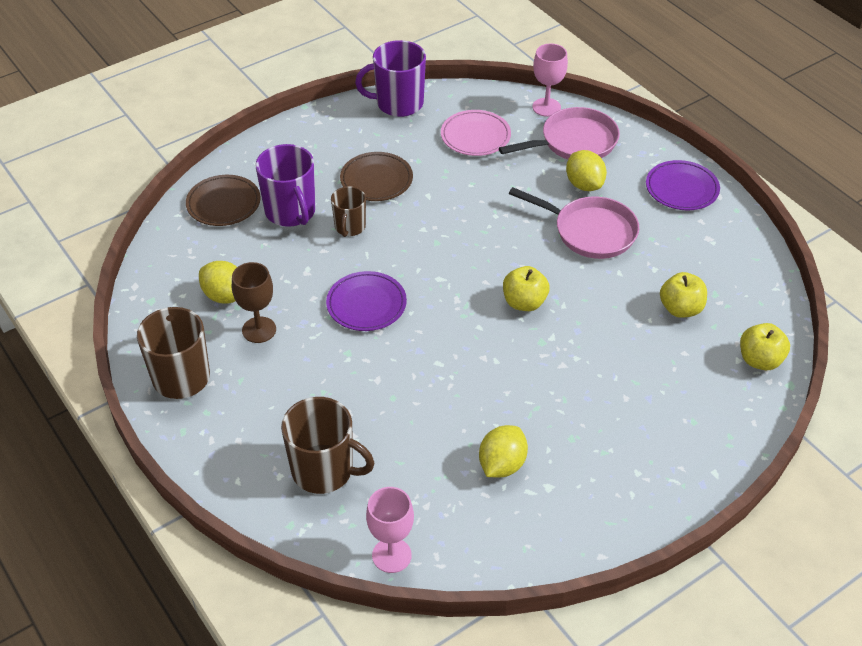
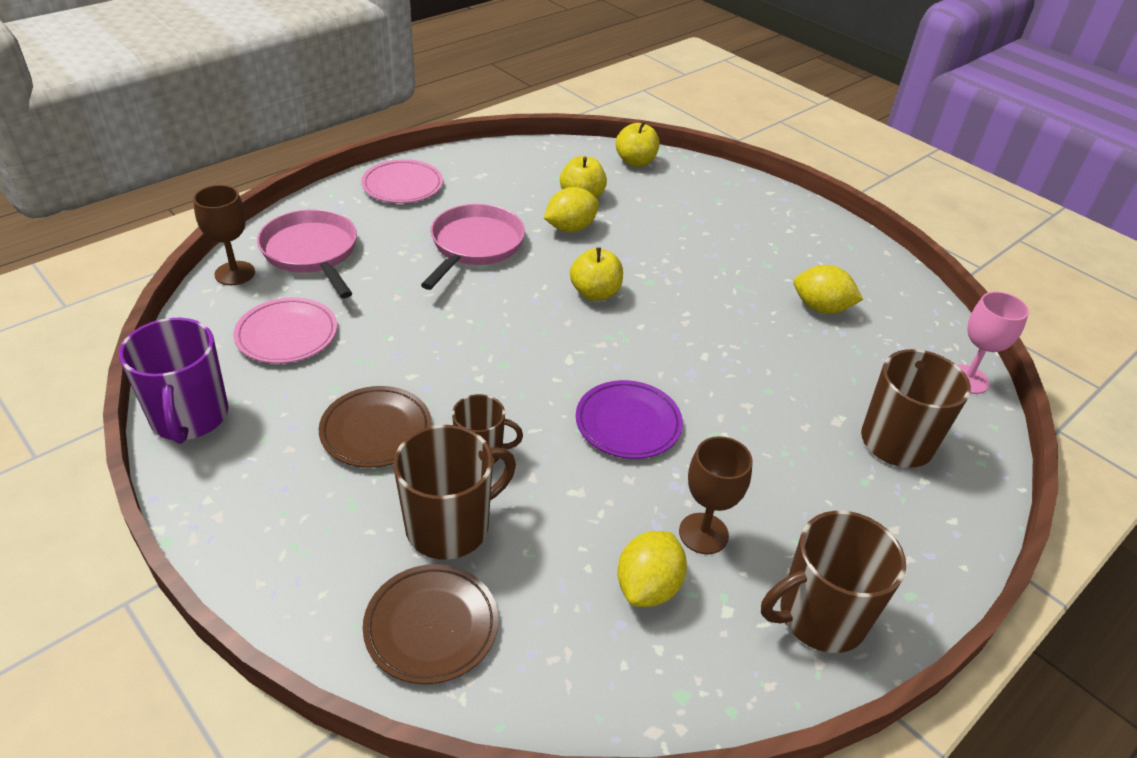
camera: 100 degrees left, 5 degrees down
purple mug [256,144,316,227] -> brown mug [393,425,516,560]
pink goblet [532,44,568,117] -> brown goblet [193,185,255,285]
yellow lemon [566,150,607,191] -> yellow lemon moved to [544,187,599,232]
purple plate [646,160,720,210] -> pink plate [361,159,443,203]

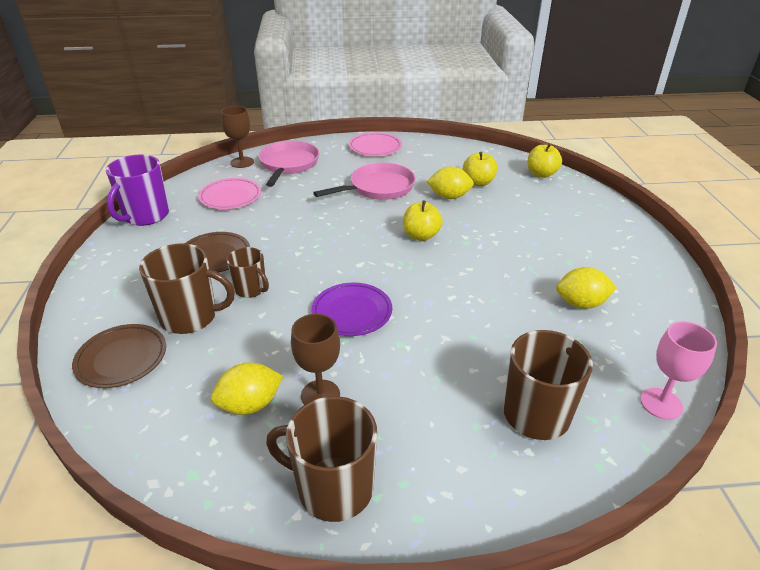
camera: 40 degrees right, 5 degrees down
yellow lemon [794,265,863,314] -> yellow lemon turned 60 degrees counterclockwise [556,267,617,309]

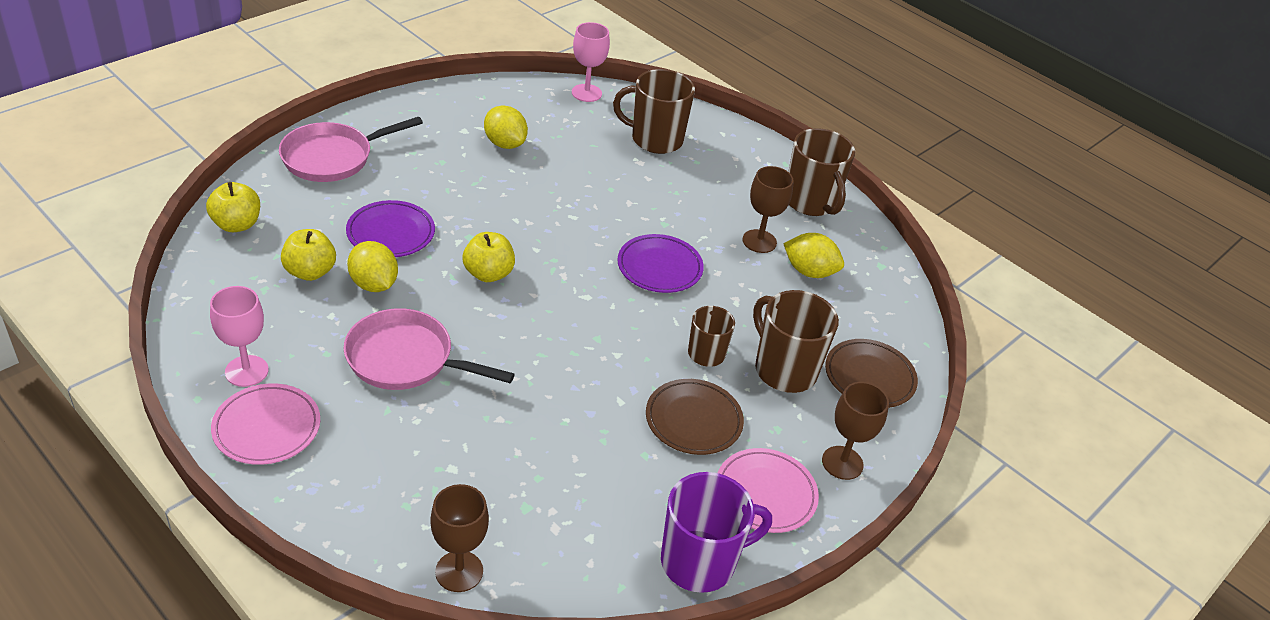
camera: 135 degrees left, 5 degrees up
pink plate [198,178,261,209] -> pink plate moved to [718,448,819,533]
pink pan [259,141,319,187] -> pink pan moved to [279,117,423,182]
none -> pink goblet [210,286,269,387]
none -> purple plate [346,200,435,257]
none -> brown goblet [822,382,889,480]

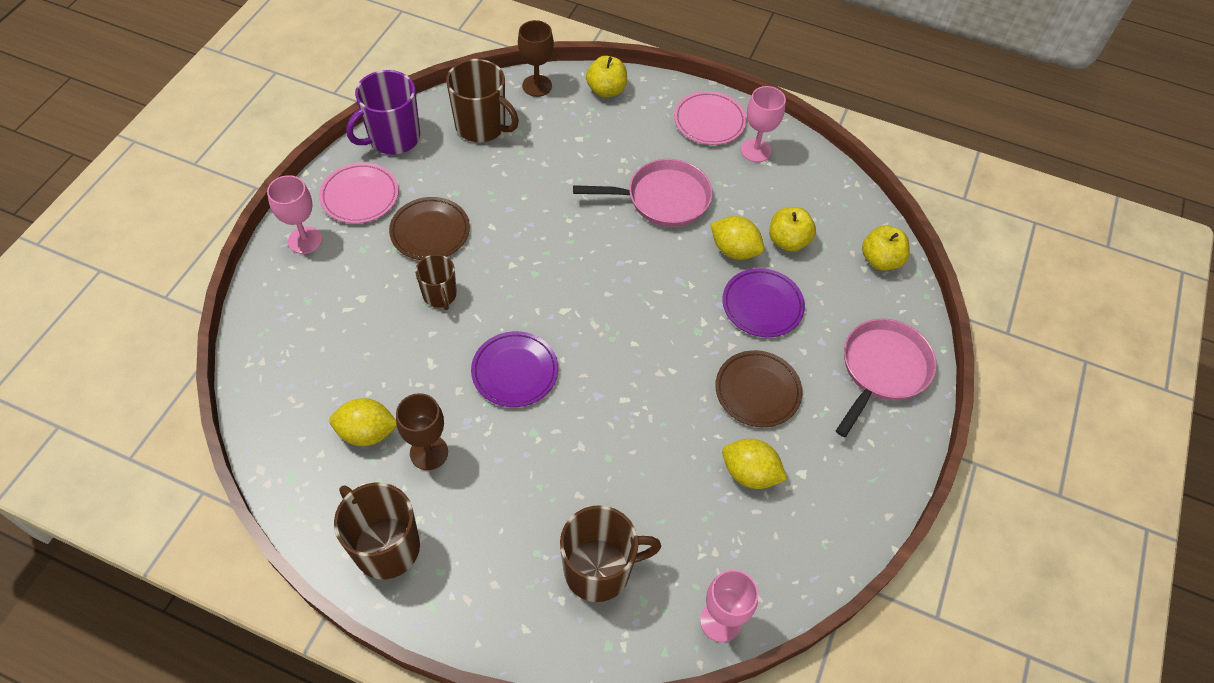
camera: 160 degrees right, 15 degrees up
yellow apple [463,232,515,282] -> yellow apple moved to [586,56,627,98]
brown mug [753,290,839,393] -> brown mug moved to [446,59,519,142]
brown goblet [822,382,889,480] -> pink goblet [267,175,322,254]
brown plate [825,339,918,408] -> brown plate moved to [715,350,802,427]

